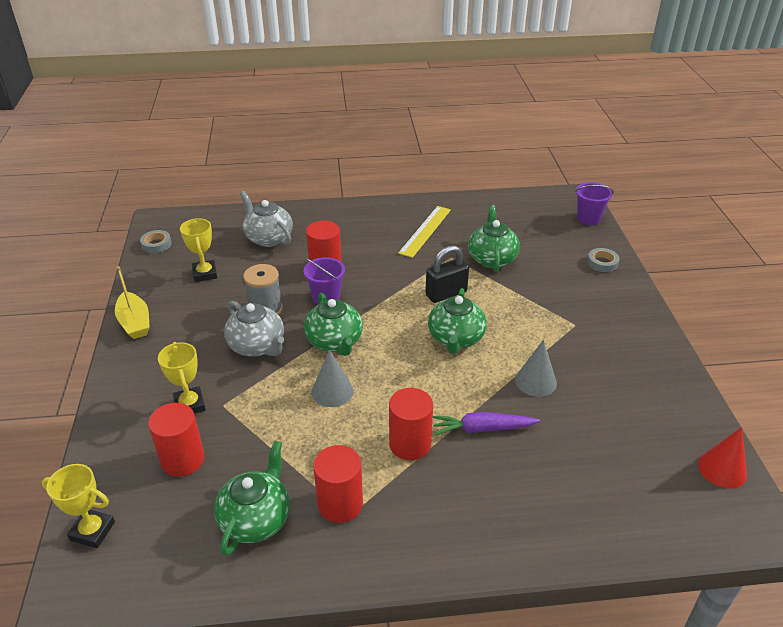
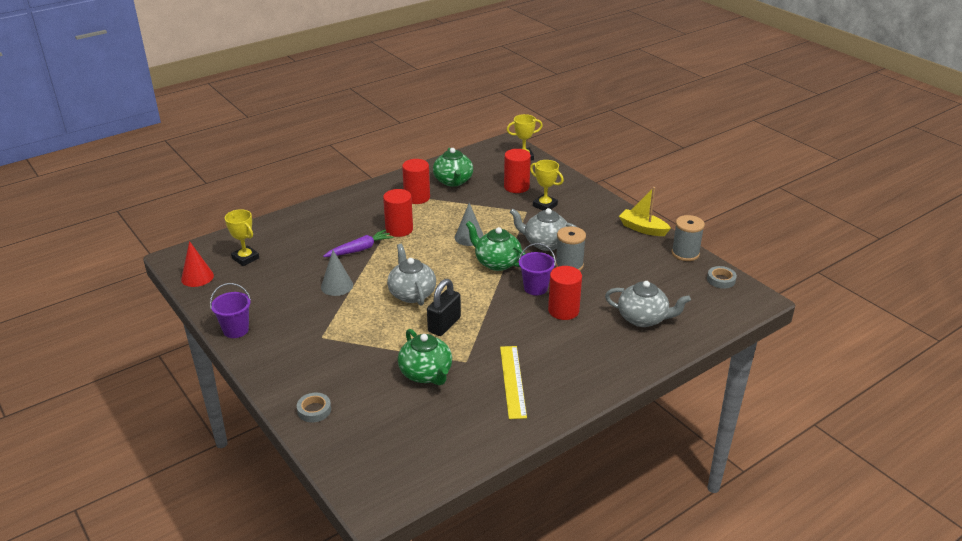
camera: 150 degrees right, 5 degrees down
yellow trophy [180,218,217,282] -> yellow trophy moved to [225,209,259,266]
green teapot [428,288,487,354] -> grey teapot [387,244,436,305]
purple bucket [575,182,614,225] -> purple bucket moved to [210,283,251,338]
none -> grey spool [672,215,705,261]

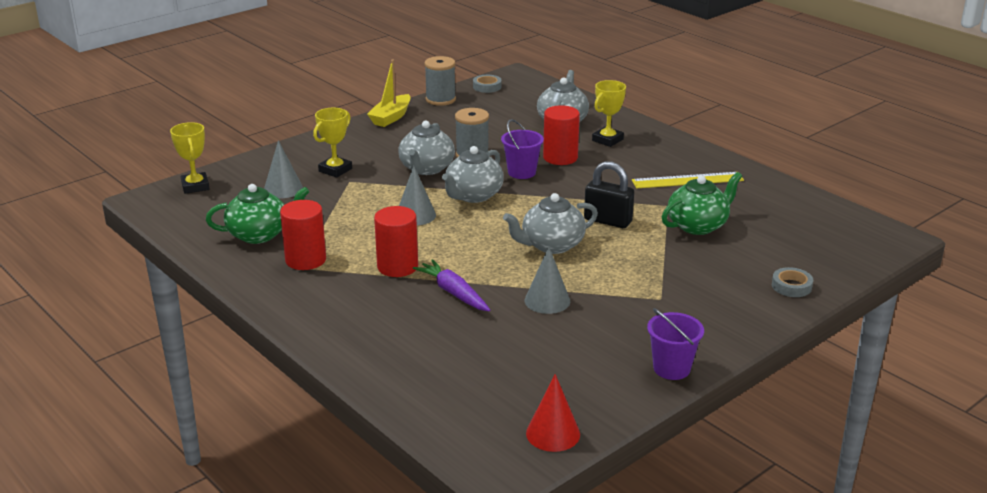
camera: 95 degrees left, 5 degrees down
yellow trophy [225,209,259,266] -> yellow trophy moved to [592,80,626,147]
green teapot [466,221,526,271] -> grey teapot [442,146,504,203]
red cylinder [504,149,531,193] -> grey cone [264,140,303,198]

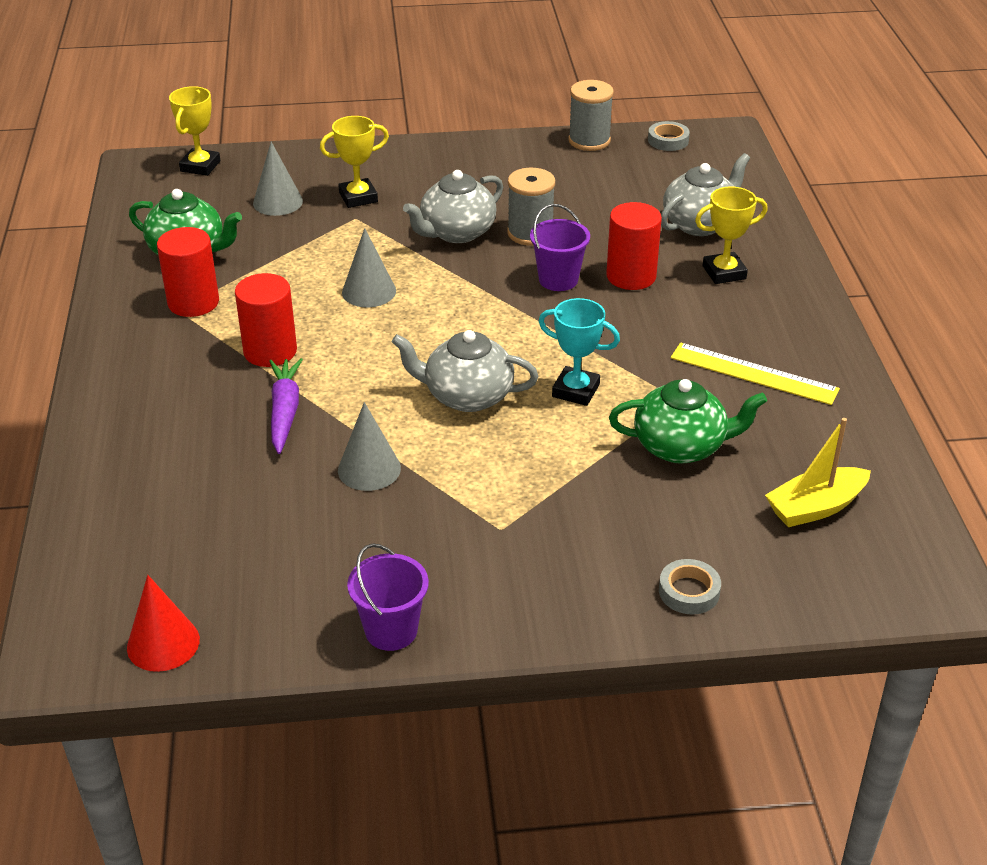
camera: 35 degrees right, 10 degrees up
yellow boat [367,60,411,127] -> yellow boat moved to [765,418,871,527]
grey teapot [442,146,504,203] -> none
black padlock [584,161,634,228] -> turquoise trophy [538,298,620,406]

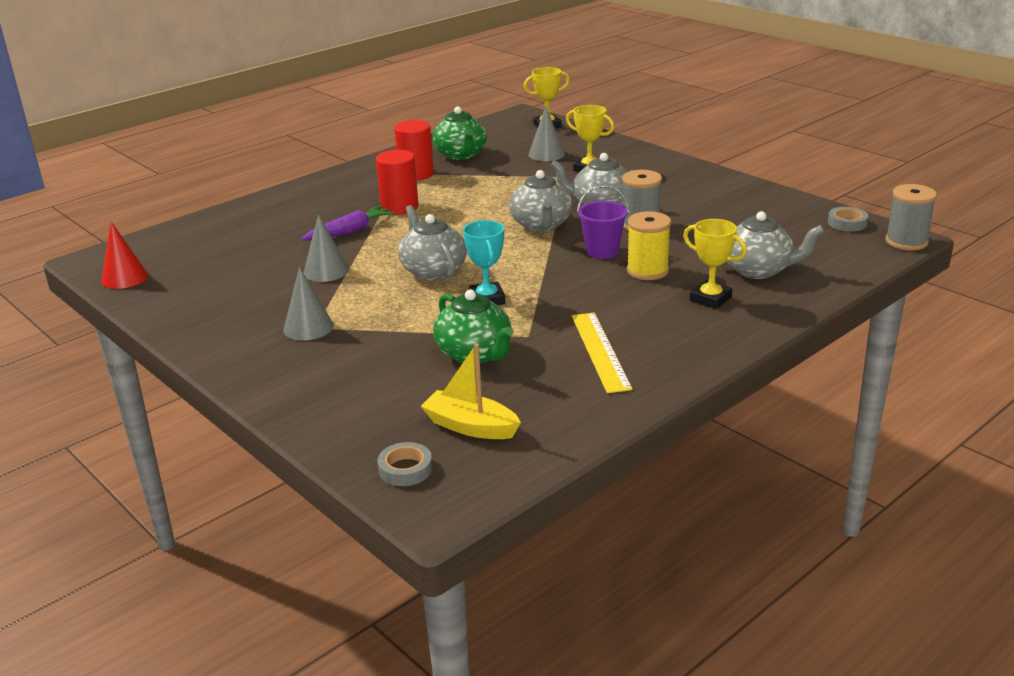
camera: 55 degrees right, 10 degrees down
grey cone [342,228,396,307] -> grey cone moved to [283,267,333,341]
purple bucket [347,543,429,651] -> none
grey spool [568,80,614,151] -> grey spool moved to [885,184,937,250]
red cylinder [606,202,662,290] -> yellow spool [627,211,671,280]
grey tape [659,559,721,615] -> grey tape moved to [377,442,432,486]
none -> grey teapot [509,170,573,232]

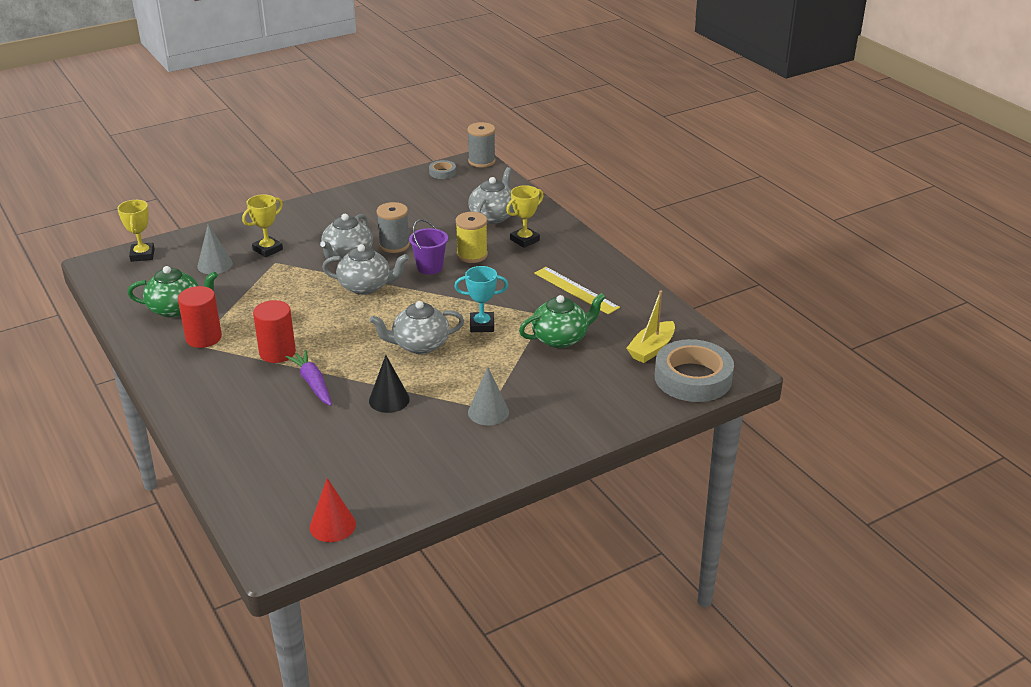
camera: 80 degrees left, 5 degrees up
grey cone [304,214,349,282] -> black cone [369,355,410,413]
grey tape [377,442,432,486] -> grey tape [655,339,734,402], size x2.21
yellow ruler [572,313,633,393] -> yellow ruler turned 45 degrees clockwise [534,267,620,314]

